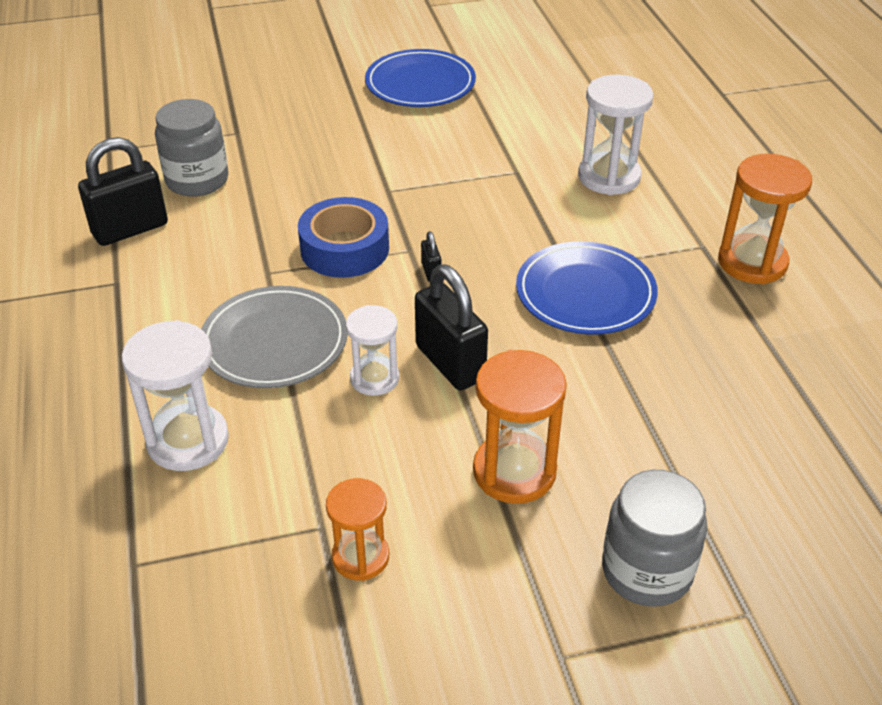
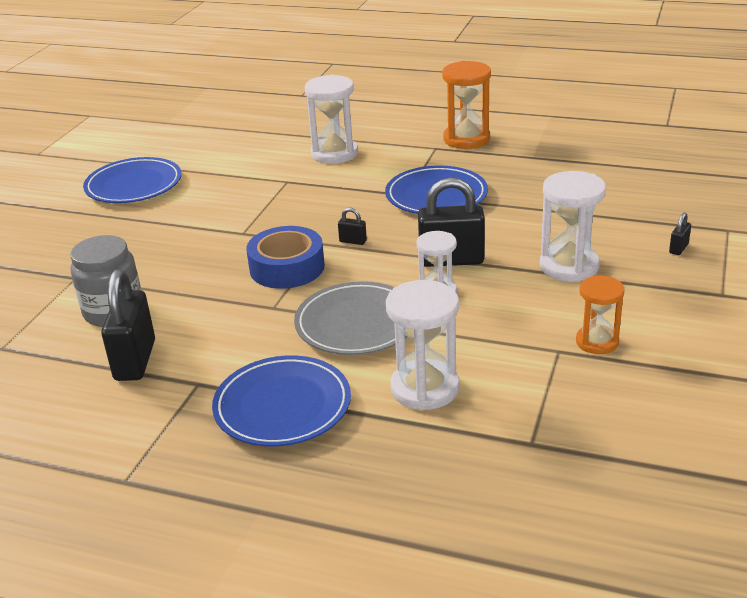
camera: 55 degrees left, 10 degrees down
orange hourglass [473,350,567,504] -> white hourglass [539,171,606,282]
grey jar [602,470,707,607] -> black padlock [669,213,691,255]
none -> blue plate [212,355,351,447]

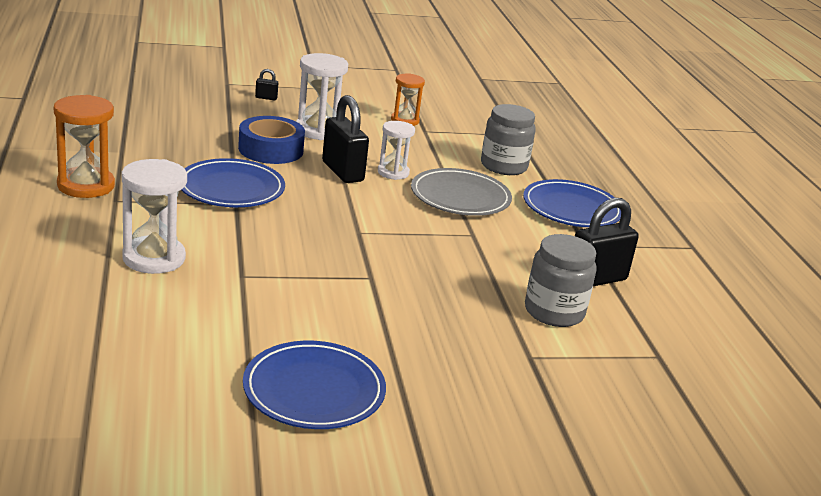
camera: 125 degrees left, 5 degrees down
blue tape [246,226,325,289] -> blue tape moved to [238,116,305,164]
black padlock [338,208,367,245] -> none
white hourglass [386,280,460,411] -> grey jar [481,104,536,175]

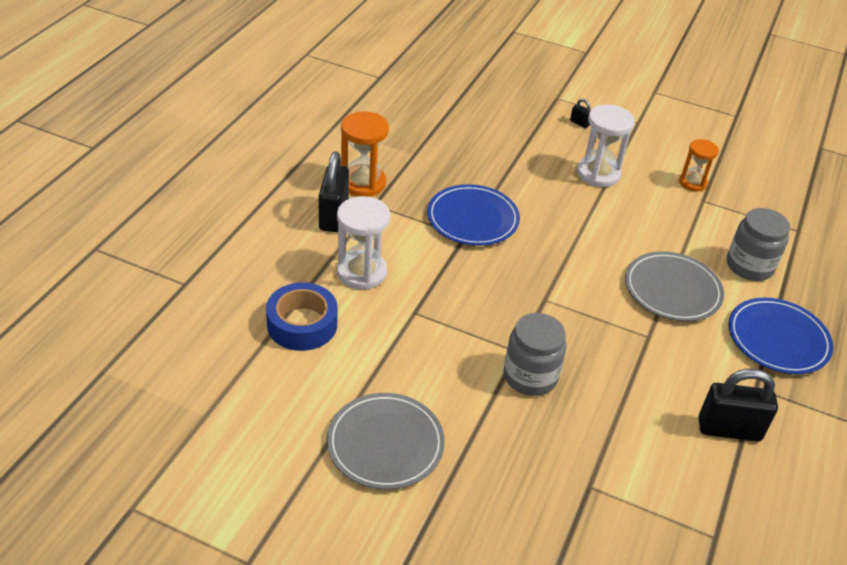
camera: 35 degrees right, 15 degrees up
blue tape [238,116,305,164] -> blue tape moved to [266,282,338,351]
blue plate [243,341,386,429] -> grey plate [327,393,445,490]
black padlock [322,95,369,183] -> black padlock moved to [318,152,349,232]
white hourglass [378,121,415,180] -> none
grey jar [525,234,597,327] -> grey jar moved to [504,313,567,396]

